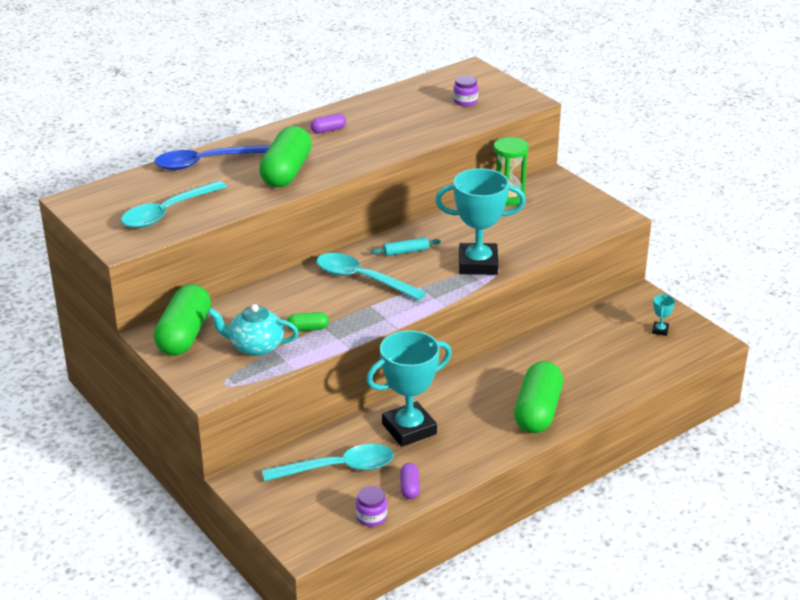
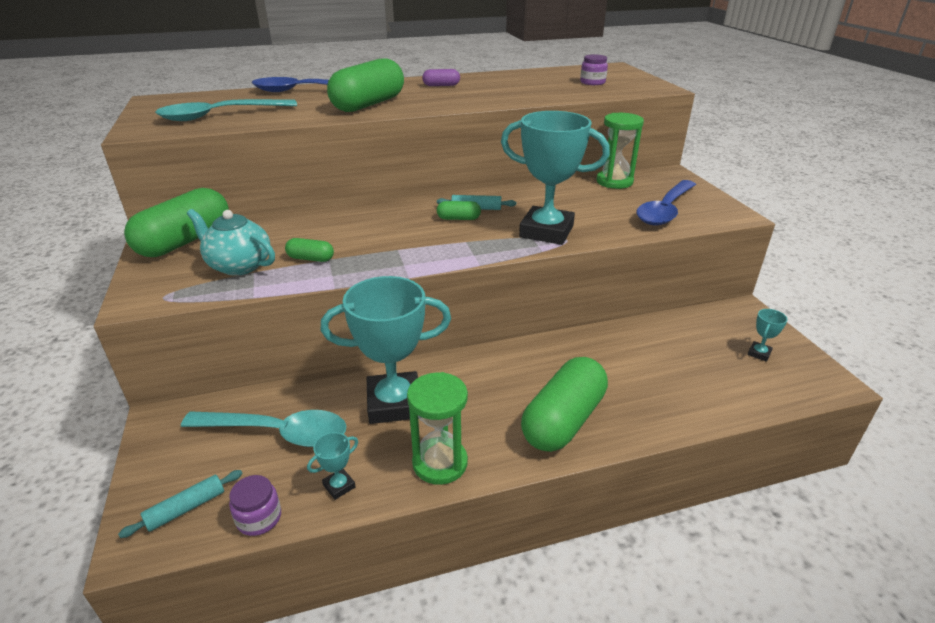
camera: 20 degrees right, 0 degrees up
turquoise spoon [317,253,426,301] -> none
purple capsule [400,463,420,499] -> turquoise trophy [307,432,358,500]
none -> turquoise rolling pin [118,470,243,538]
none -> green hourglass [407,372,468,485]
none -> green capsule [437,201,481,220]
none -> blue spoon [636,180,696,225]

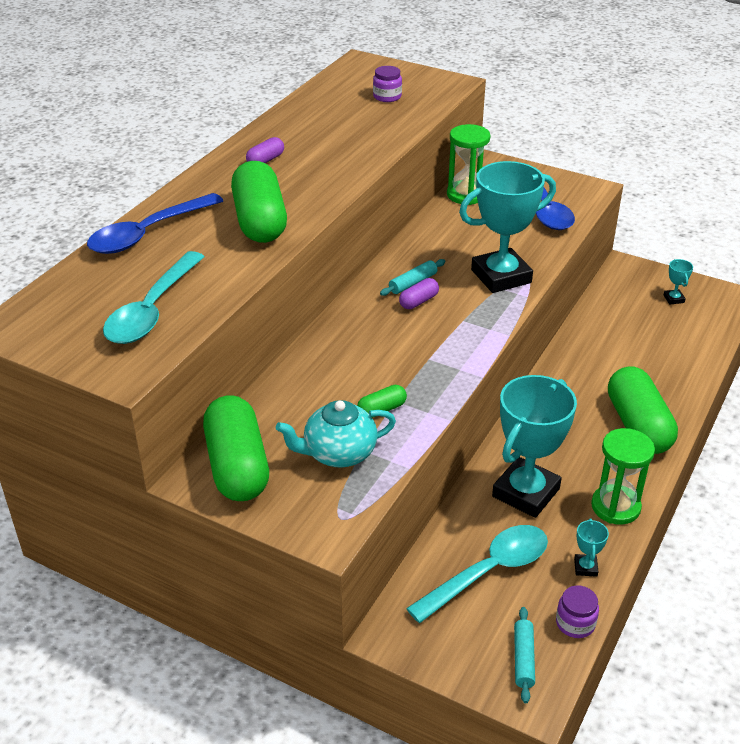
camera: 45 degrees left, 5 degrees up
green capsule [437,201,481,220] -> purple capsule [399,278,439,309]

